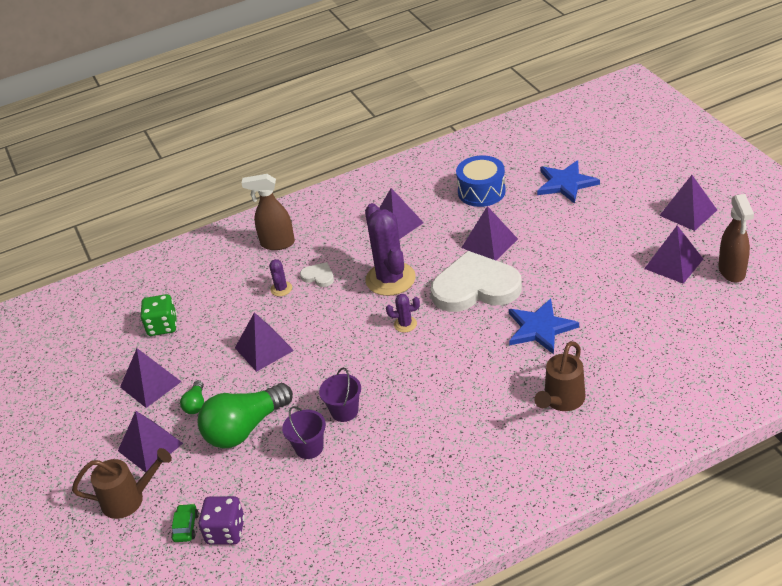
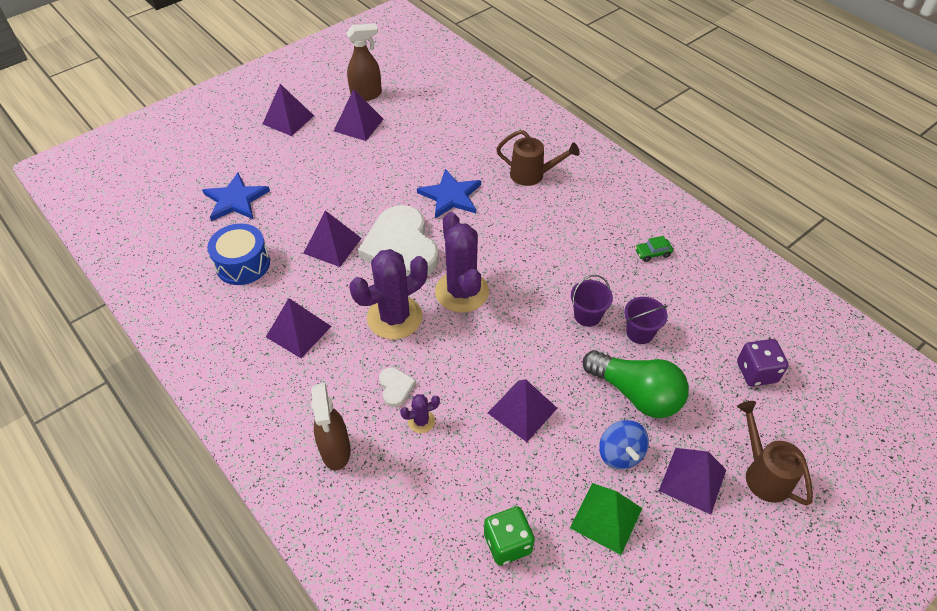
camera: 110 degrees left, 10 degrees up
purple pyramid [120,348,181,408] -> green pyramid [570,483,642,555]
green car [171,503,199,542] -> green car moved to [635,236,673,262]
green light bulb [180,380,204,414] -> blue spinning top [599,420,649,469]
white heart [300,262,334,287] -> white heart turned 150 degrees clockwise [379,367,416,407]
purple cactus [386,294,420,332] -> purple cactus [435,212,489,313], size x2.26

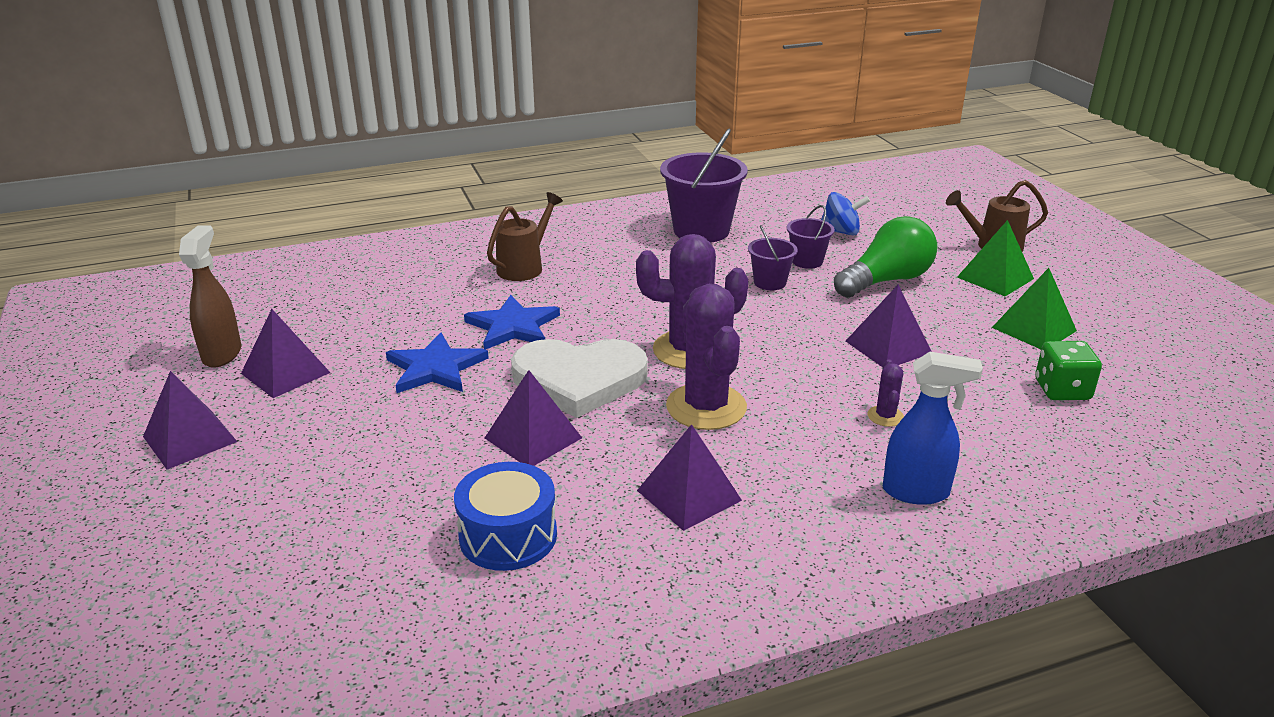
camera: 70 degrees left, 20 degrees down
blue star [202,172,270,221] -> blue star moved to [386,332,489,393]
brown spray bottle [311,383,351,470] -> blue spray bottle [883,352,983,505]
white heart [379,367,416,407] -> none
blue spinning top [599,420,649,469] -> blue spinning top moved to [821,192,870,236]
green car [635,236,673,262] -> purple bucket [660,129,748,243]
purple pyramid [659,448,726,515] -> green pyramid [957,220,1034,296]
purple dice [737,339,789,387] -> none

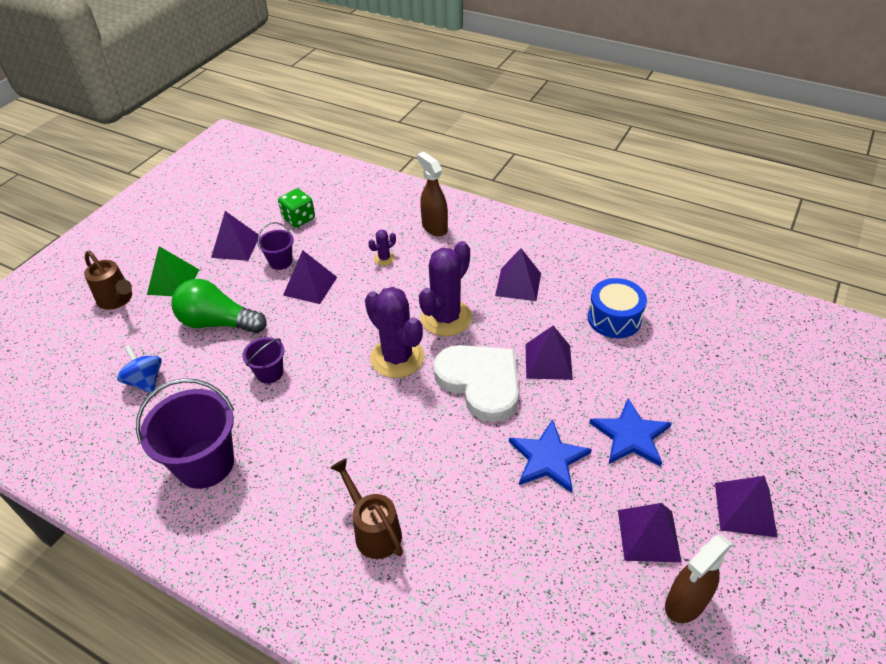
camera: 130 degrees left, 15 degrees up
blue star [464,295,560,350] -> blue star moved to [589,398,672,467]
brown watering can [487,192,563,281] -> brown watering can turned 60 degrees clockwise [330,458,403,559]
purple bucket [787,205,835,269] -> purple bucket moved to [258,222,294,270]
blue spray bottle [883,352,983,505] -> brown spray bottle [417,152,448,236]
green pyramid [992,268,1077,349] -> purple pyramid [211,211,259,261]

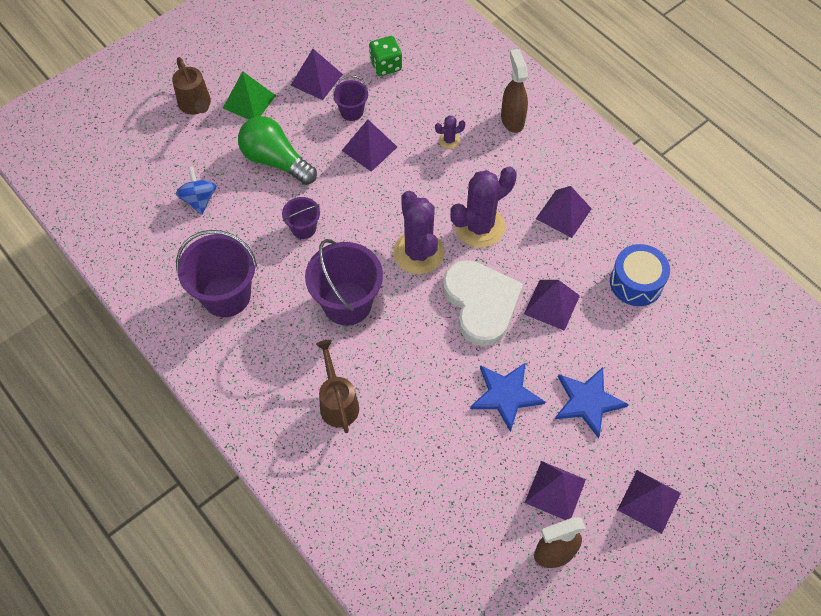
camera: 20 degrees right, 15 degrees up
none -> purple bucket [305,239,383,326]

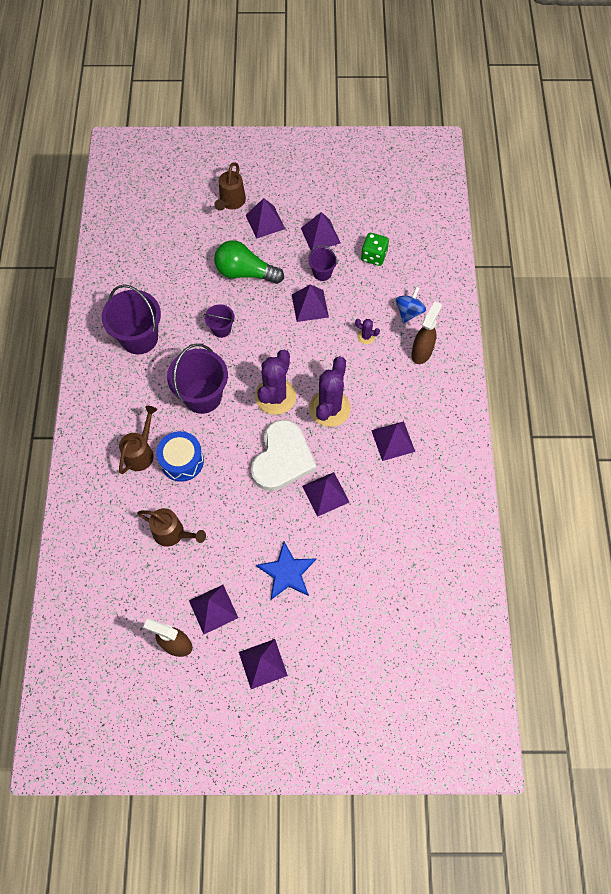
camera: 40 degrees right, 5 degrees up
blue spinning top [176,167,216,214] -> blue spinning top moved to [396,286,426,323]
green pyramid [223,71,276,120] -> purple pyramid [246,198,285,239]
green light bulb [238,116,317,185] -> green light bulb turned 60 degrees counterclockwise [214,240,284,284]
purple cactus [450,166,517,248] -> purple cactus turned 75 degrees counterclockwise [309,356,351,427]
blue star [470,362,545,432] -> none
blue drum [610,244,670,306] -> blue drum moved to [156,431,204,482]
none -> brown watering can [137,508,206,547]

